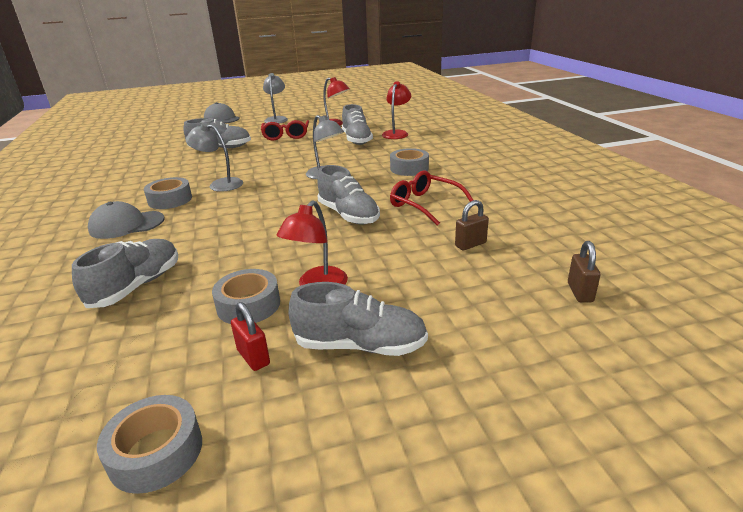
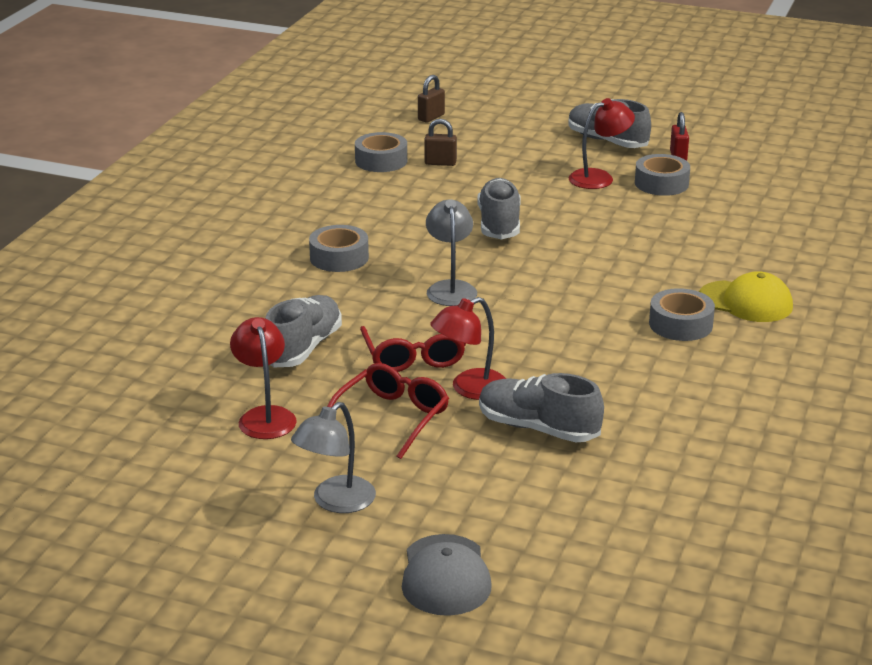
camera: 145 degrees left, 0 degrees up
grey shoe [72,239,178,308] -> none
grey cap [88,201,164,239] -> yellow cap [699,271,793,322]
grey tape [97,395,202,494] -> grey tape moved to [355,132,407,172]
grey lamp [186,122,243,192] -> none
red lamp [382,81,411,139] -> red lamp moved to [430,297,506,400]
red glasses [390,170,473,226] -> red glasses moved to [360,326,466,372]

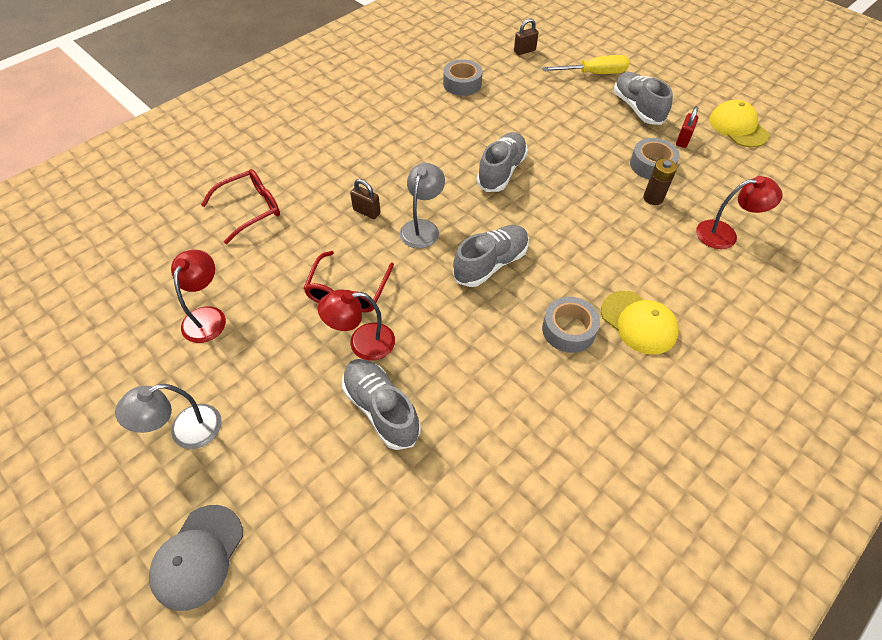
camera: 25 degrees right, 25 degrees up
grey shoe [265,295,342,367] -> grey shoe moved to [453,225,529,287]
grey tape [309,225,369,272] -> none
red glasses [327,363,449,459] -> red glasses moved to [201,169,280,244]
brown padlock [424,119,457,166] -> brown padlock moved to [350,179,381,219]
red lamp [568,98,635,189] -> red lamp moved to [696,176,782,249]
none -> yellow screwdriver [542,55,629,74]
none -> brown battery [643,159,677,205]
none -> yellow cap [709,100,769,147]

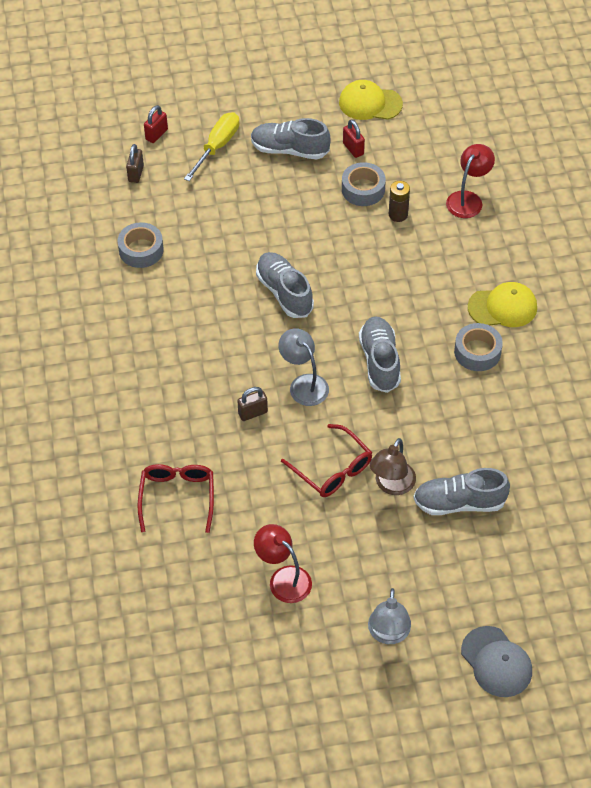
camera: 55 degrees left, 0 degrees up
red lamp [318,289,395,361] -> brown lamp [370,438,416,495]
none -> red padlock [144,105,168,143]

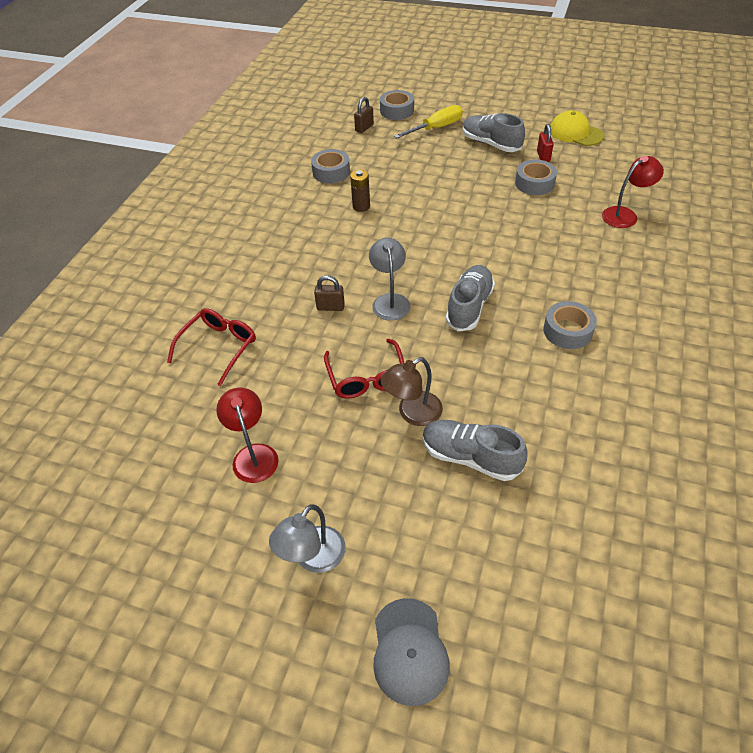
camera: 30 degrees right, 5 degrees down
red padlock [144,105,168,143] -> grey tape [380,90,414,120]
grey shoe [256,252,314,318] -> none
brown battery [389,181,410,222] -> brown battery moved to [350,170,370,212]
yellow cap [468,282,537,327] -> none

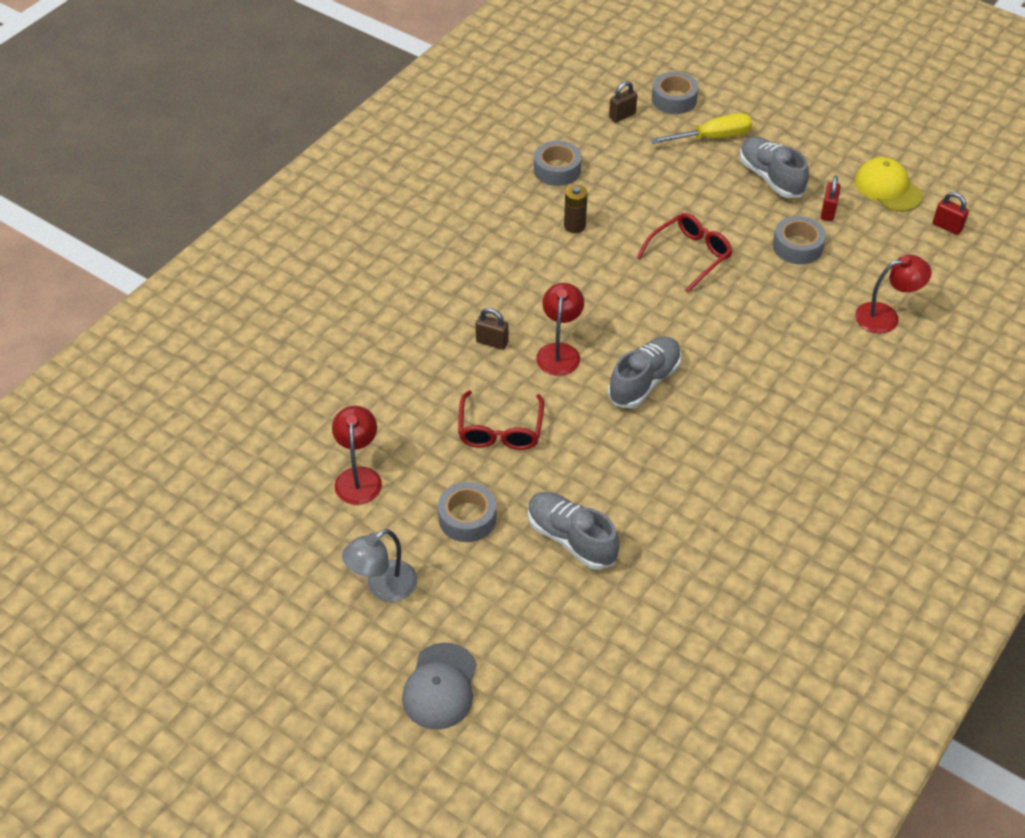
camera: 15 degrees right, 0 degrees up
red glasses [167,308,256,386] -> red glasses moved to [637,213,733,293]
grey lamp [369,237,410,321] -> red lamp [536,283,584,376]
brown lamp [380,357,443,426] -> none
grey tape [543,301,597,349] -> grey tape moved to [438,482,497,542]
none -> red padlock [933,192,969,235]

